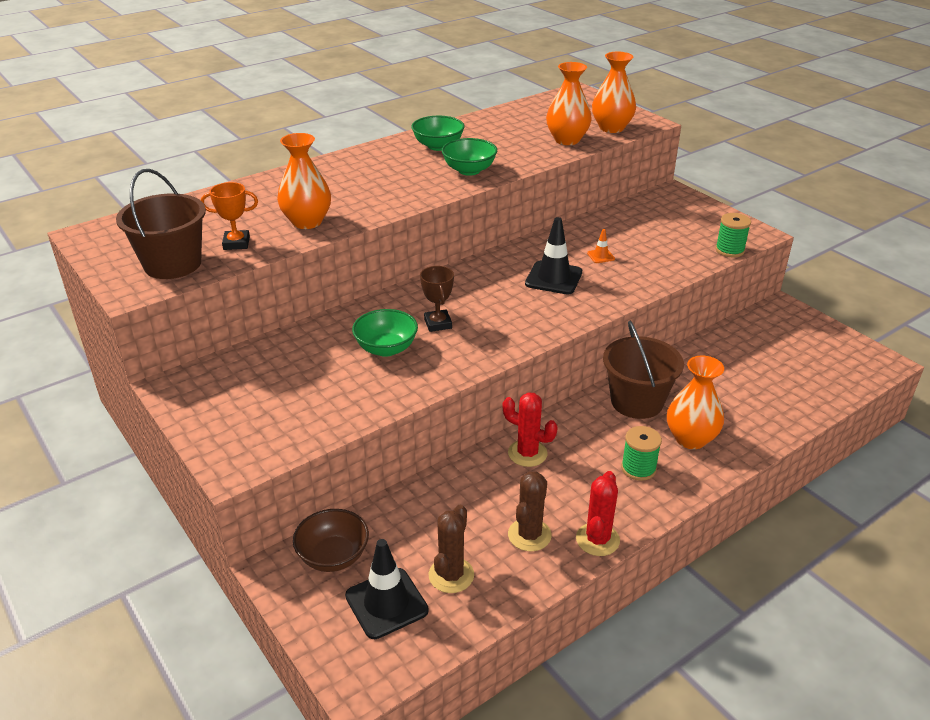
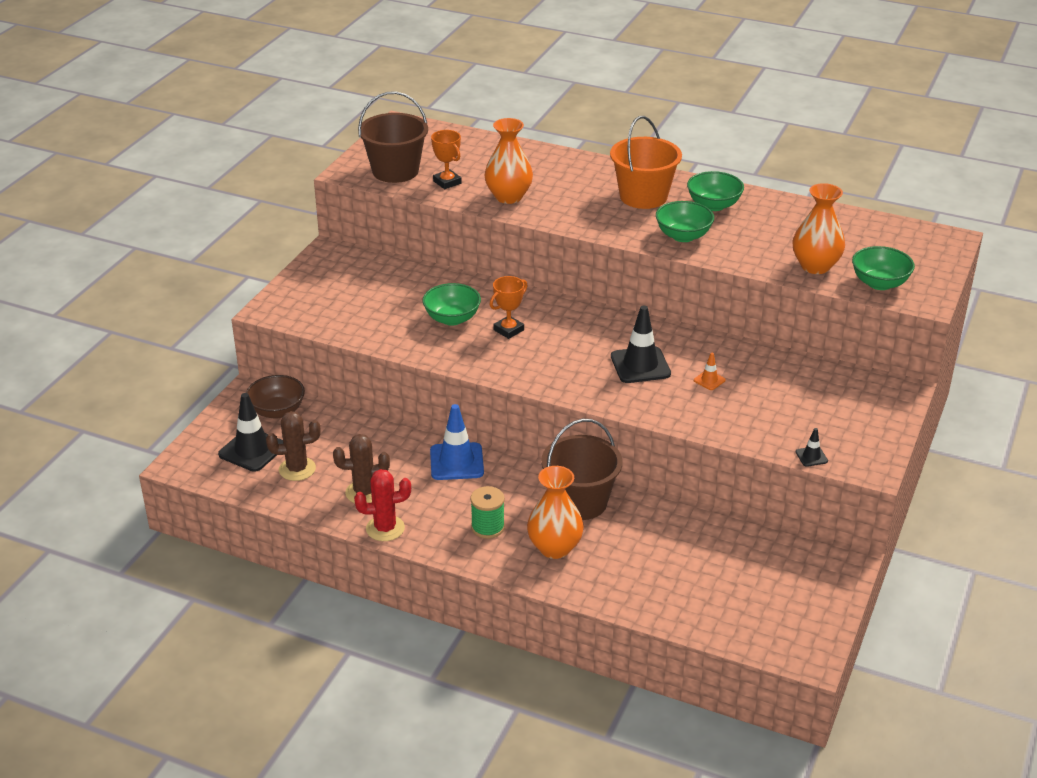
camera: 60 degrees right, 0 degrees up
brown trophy [420,266,454,332] -> orange trophy [490,276,527,339]
red cactus [503,392,558,467] -> blue traffic cone [430,404,484,480]
orange vase [592,52,636,133] -> green bowl [852,246,915,290]
green spool [715,213,751,257] -> black traffic cone [796,428,828,467]
none -> orange bucket [610,116,682,209]

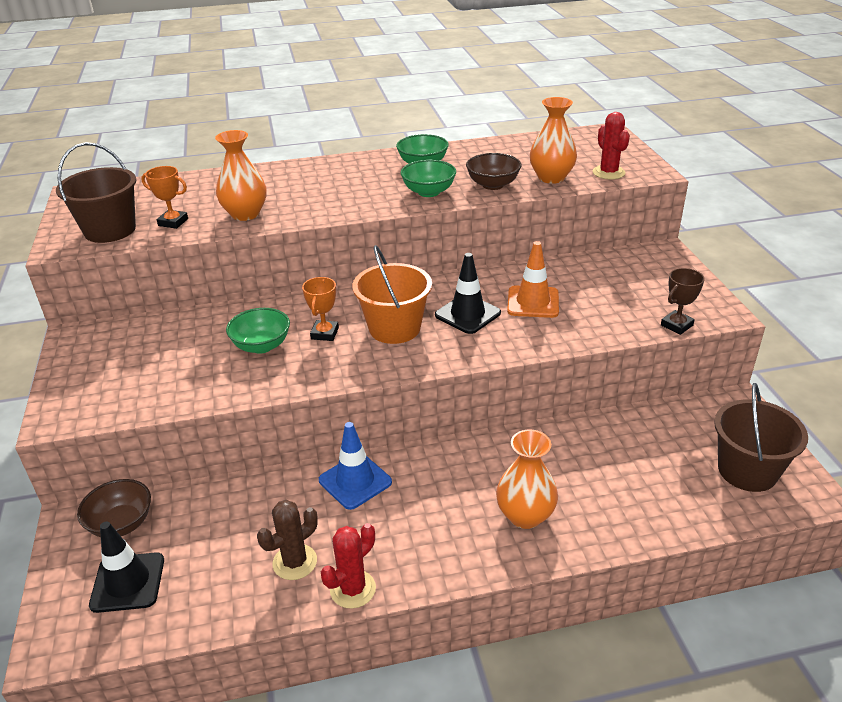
camera: 35 degrees left, 0 degrees up
brown cactus [266,411,321,481] -> none
green spool [470,486,505,539] -> none
brown bucket [541,419,622,520] -> brown bucket moved to [714,383,808,492]
orange bucket [610,116,682,209] -> orange bucket moved to [352,245,432,344]
orange traffic cone [694,353,726,390] -> orange traffic cone [507,241,559,318], size x2.13
black traffic cone [796,428,828,467] -> brown trophy [661,268,705,335]
green bowl [852,246,915,290] -> red cactus [593,112,630,179]
none -> brown bowl [466,153,521,190]

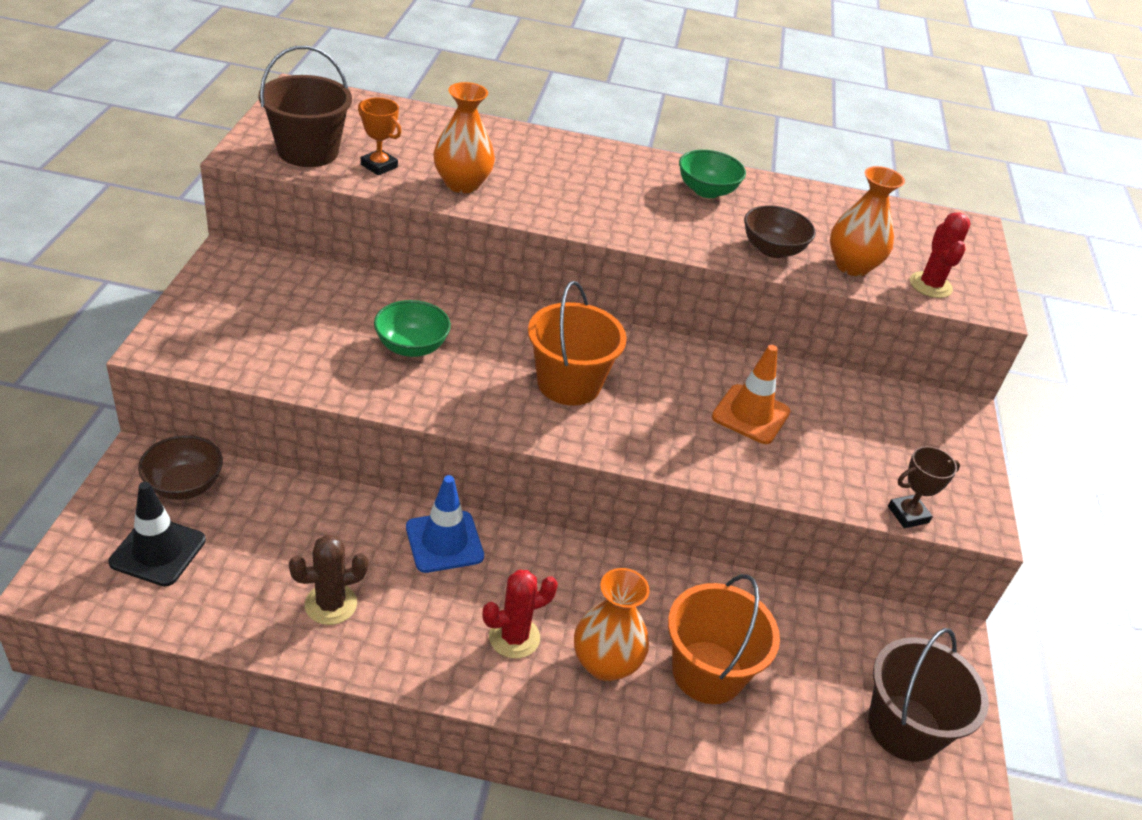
camera: 15 degrees right, 5 degrees up
orange trophy [302,277,339,341] -> none
red cactus [321,523,376,609] -> red cactus moved to [482,570,558,659]
green bowl [401,160,456,197] -> none
black traffic cone [435,253,501,334] -> none
none -> orange bucket [668,574,780,704]

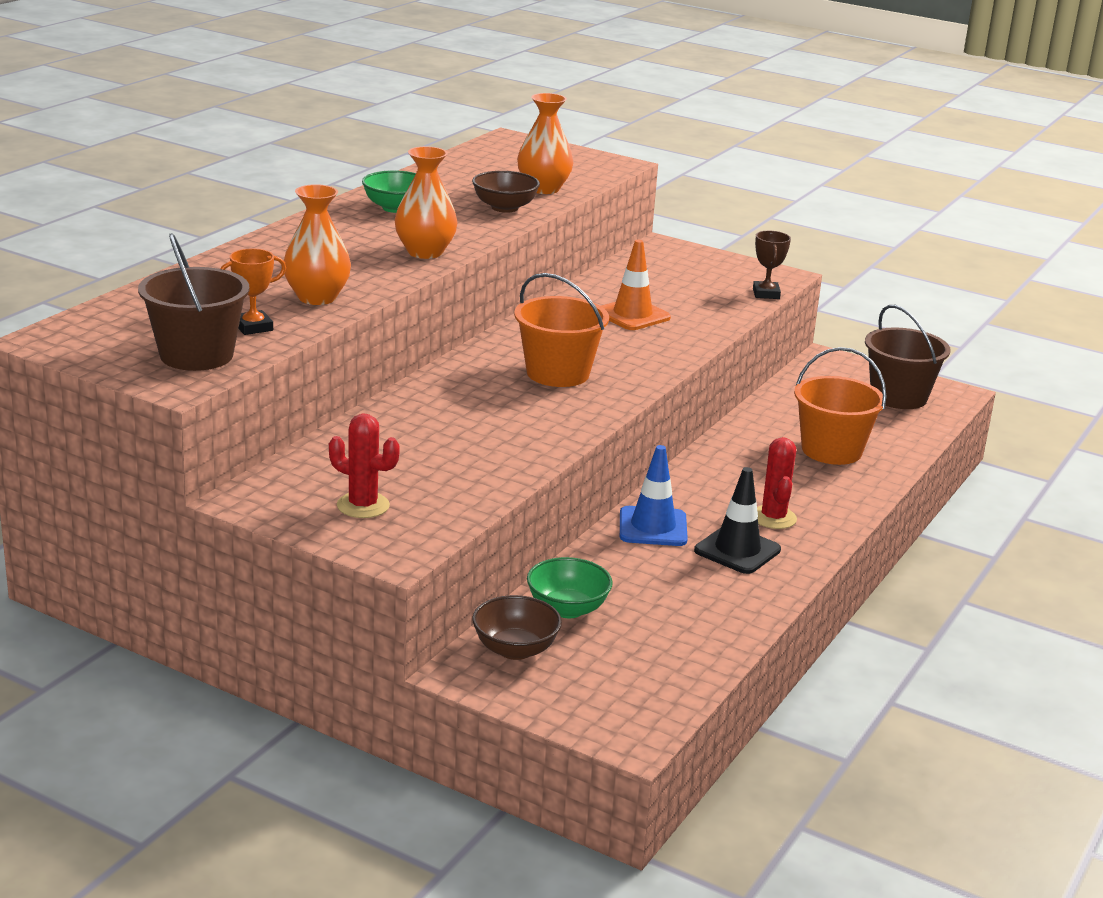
camera: 65 degrees left, 15 degrees down
black traffic cone [109,482,206,586] -> black traffic cone moved to [694,467,781,574]
brown cactus [289,535,369,625] -> none
green bowl [374,300,451,357] -> green bowl moved to [527,557,613,618]
orange vase [574,568,650,681] -> orange vase moved to [395,146,458,259]
red cactus [910,212,971,298] -> red cactus moved to [329,413,400,518]

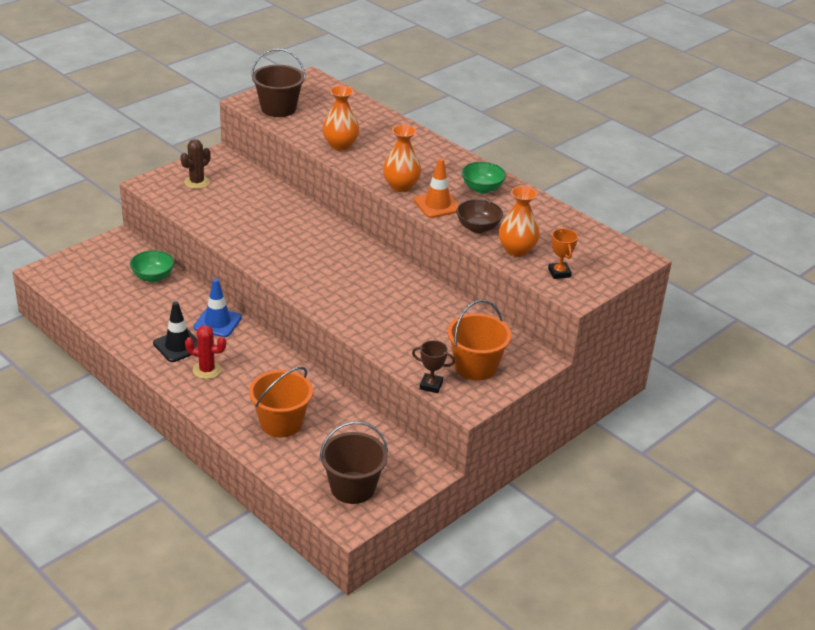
camera: 105 degrees right, 10 degrees up
orange trophy [220,249,286,335] -> orange trophy moved to [548,228,578,279]
red cactus [329,413,400,518] -> brown cactus [180,139,211,189]
brown bowl [472,595,562,660] -> none
orange bucket [514,273,609,387] -> orange bucket moved to [447,300,511,381]
orange traffic cone [601,240,671,330] -> orange traffic cone moved to [414,158,459,218]

